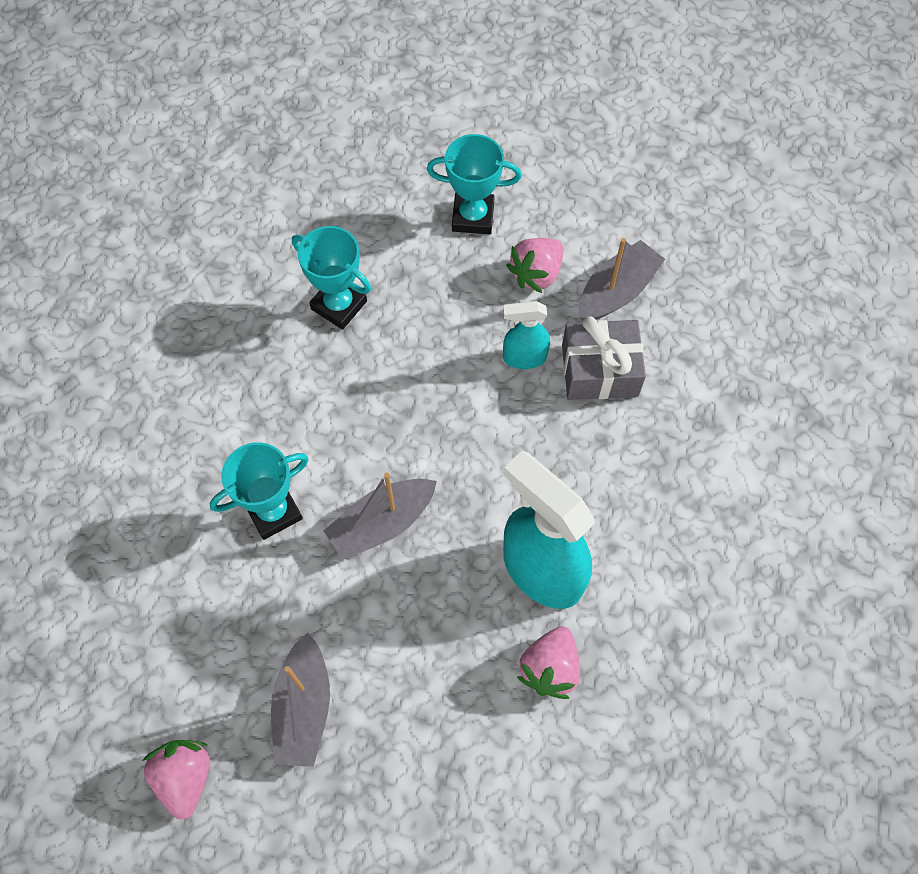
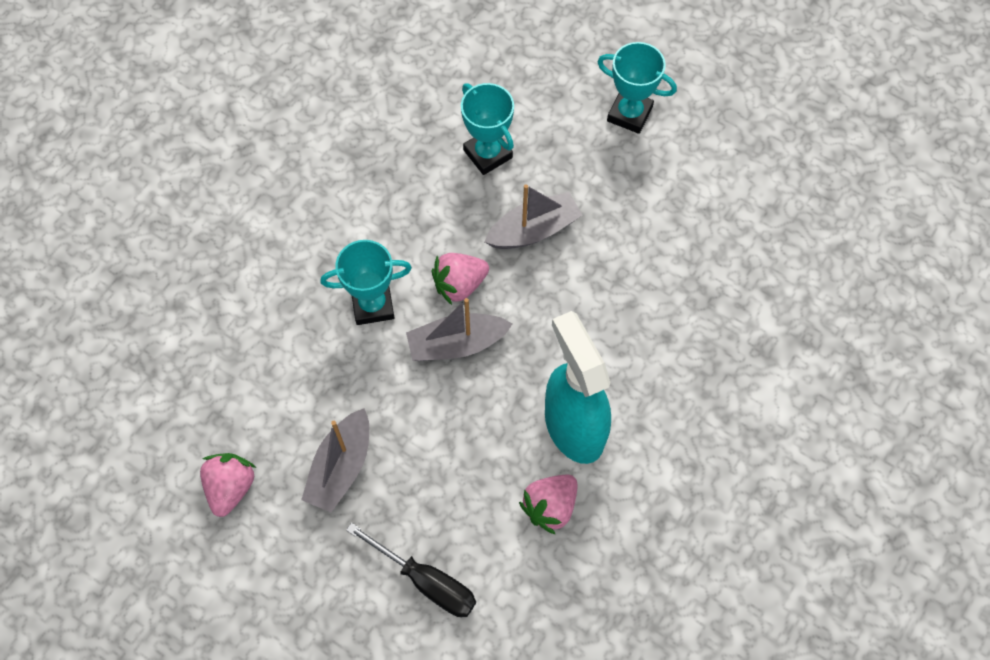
camera: 20 degrees right, 0 degrees up
turquoise spray bottle [503,301,550,369] -> none
pink strawberry [506,238,564,293] -> pink strawberry moved to [432,253,489,305]
grey gift [562,316,646,400] -> none
grey boat [579,238,665,321] -> grey boat moved to [484,184,583,249]
none -> black screwdriver [346,523,476,617]

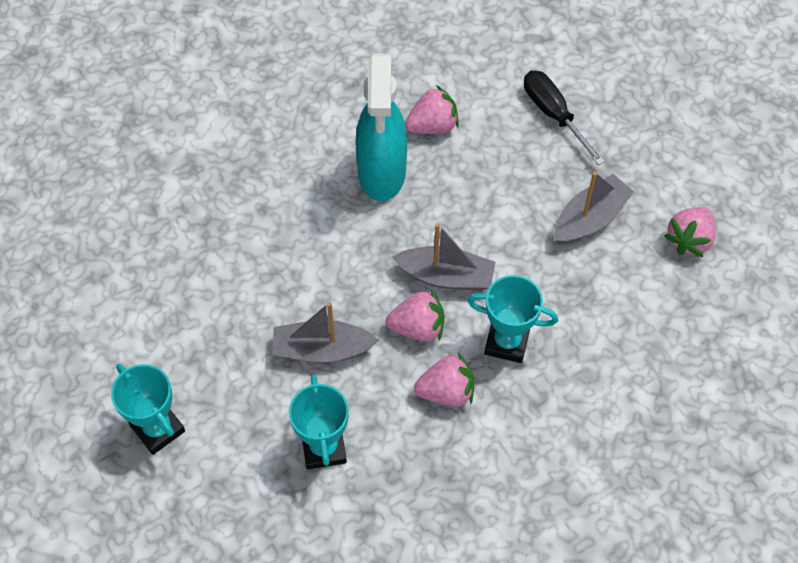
camera: 155 degrees left, 5 degrees down
none -> pink strawberry [414,353,474,406]

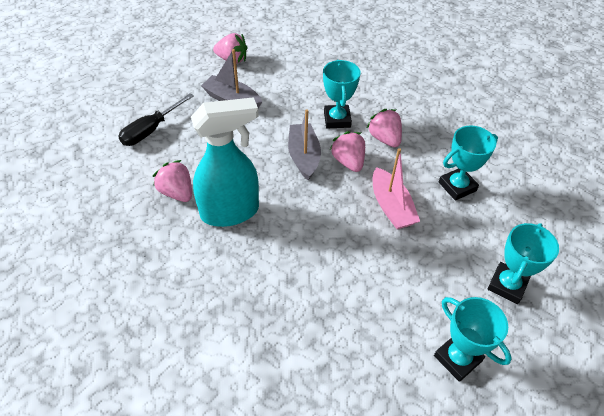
camera: 110 degrees left, 10 degrees down
grey boat [272,302,379,363] -> pink boat [373,148,420,229]
none -> turquoise trophy [434,297,512,382]

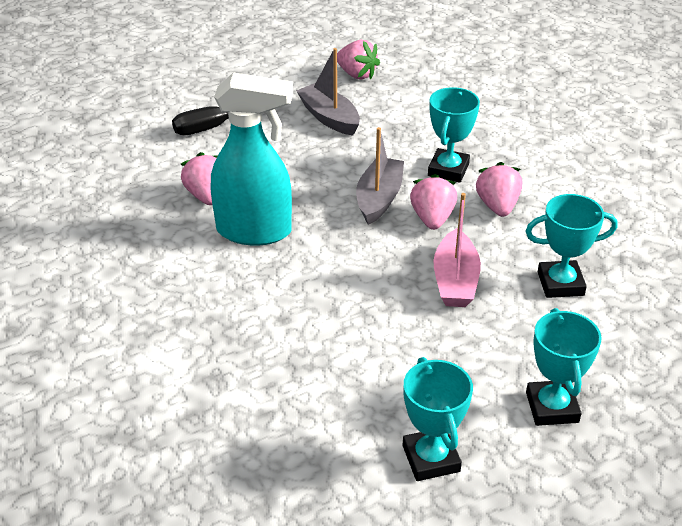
camera: 25 degrees right, 10 degrees down
turquoise trophy [488,223,559,304] -> turquoise trophy turned 60 degrees counterclockwise [526,308,602,426]

